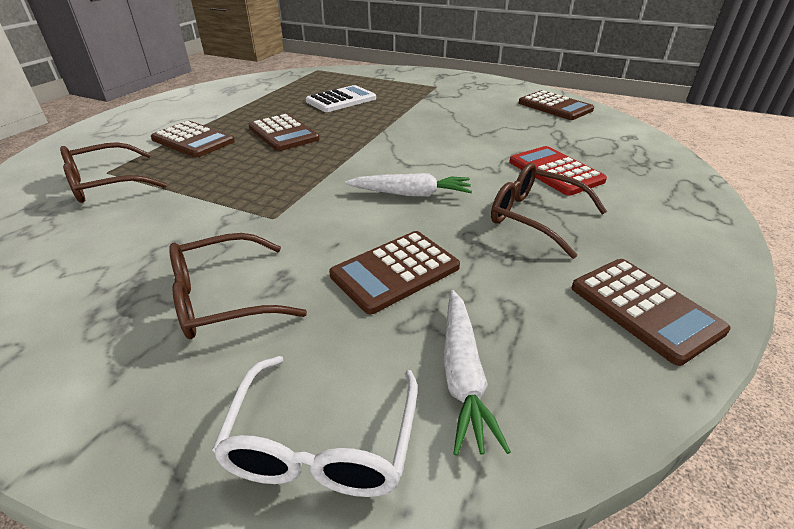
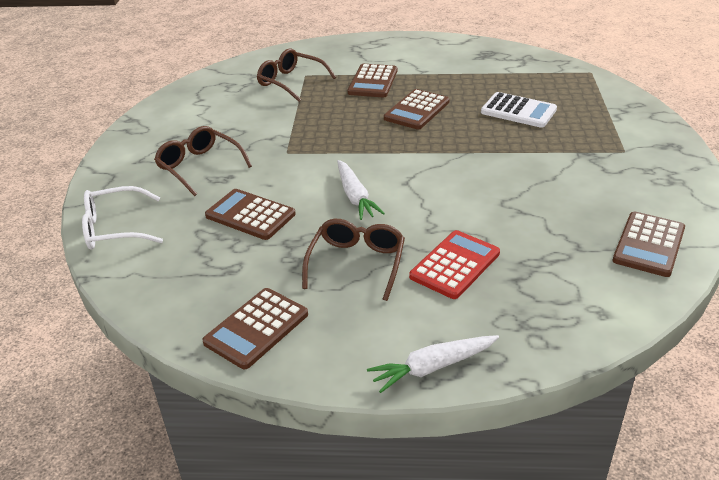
camera: 70 degrees right, 0 degrees up
white carrot [443,290,511,456] -> white carrot moved to [367,335,499,393]

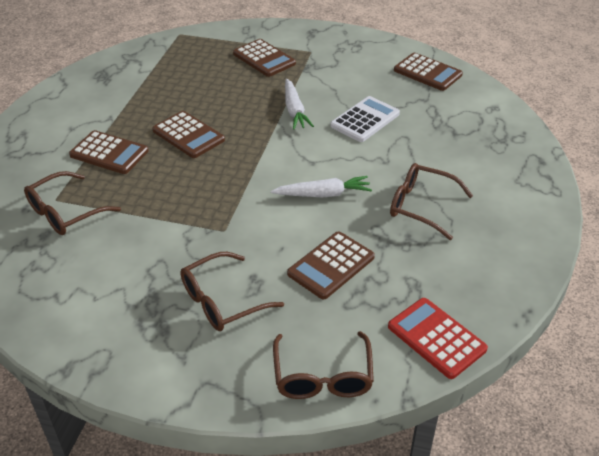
camera: 80 degrees left, 5 degrees up
white glasses [82,186,163,250] -> brown glasses [273,331,374,399]
brown calculator [202,288,308,369] -> brown calculator moved to [233,39,296,77]
white carrot [367,335,499,393] -> white carrot moved to [285,79,314,130]
red calculator [409,230,500,299] -> red calculator moved to [388,298,488,379]
white calculator [481,92,557,128] -> white calculator moved to [330,96,400,142]

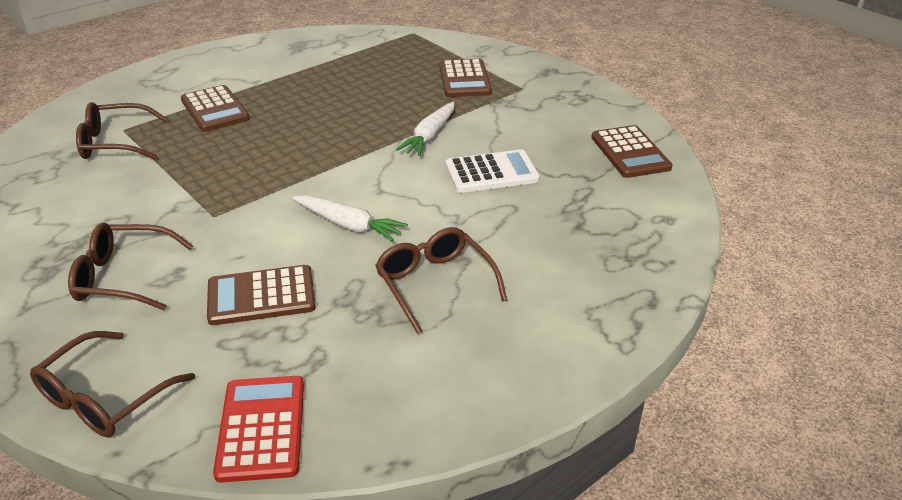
camera: 35 degrees right, 5 degrees down
brown calculator [152,111,225,158] -> none

